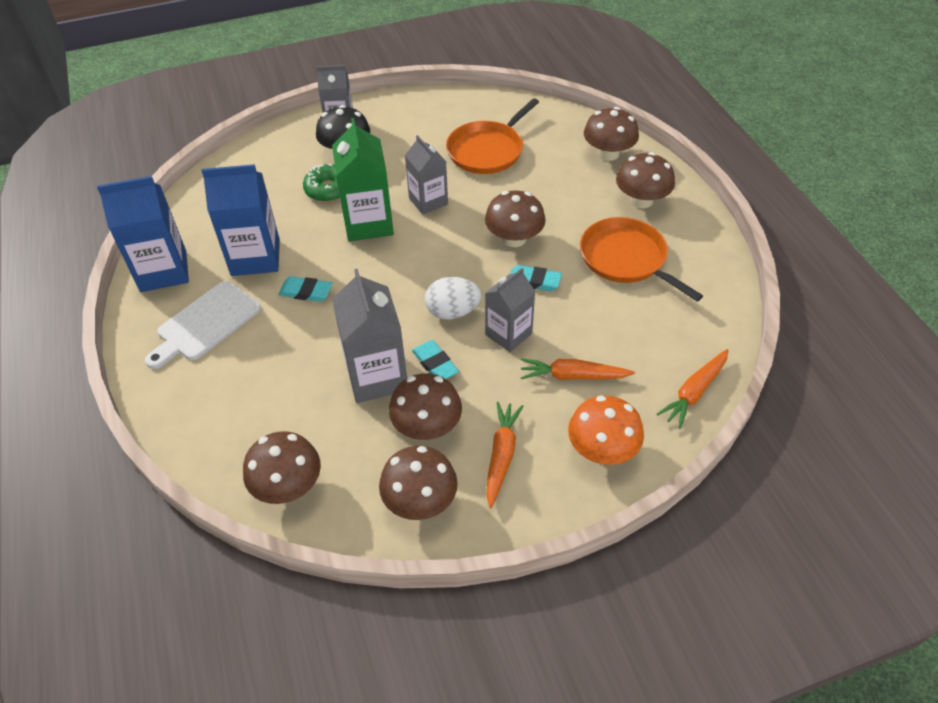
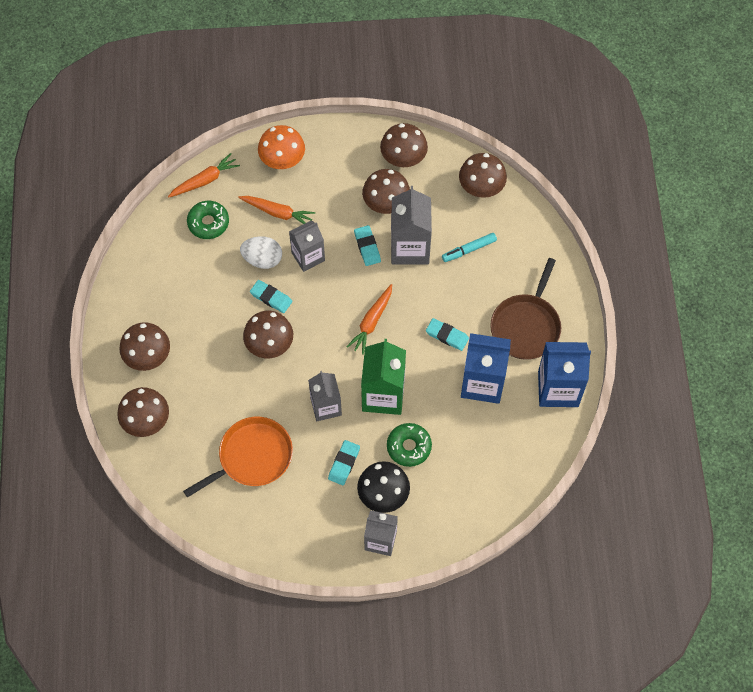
camera: 165 degrees left, 15 degrees up
white cutting board [145,281,261,369] -> brown pan [490,258,561,360]
white egg [425,277,481,320] -> white egg moved to [240,236,282,269]
orange carrot [486,402,523,508] -> orange carrot moved to [346,284,392,355]
orange pan [580,217,703,301] -> none
none -> green donut [187,201,229,239]
none -> turquoise eraser [328,440,360,485]
none -> turquoise marker [442,233,497,262]

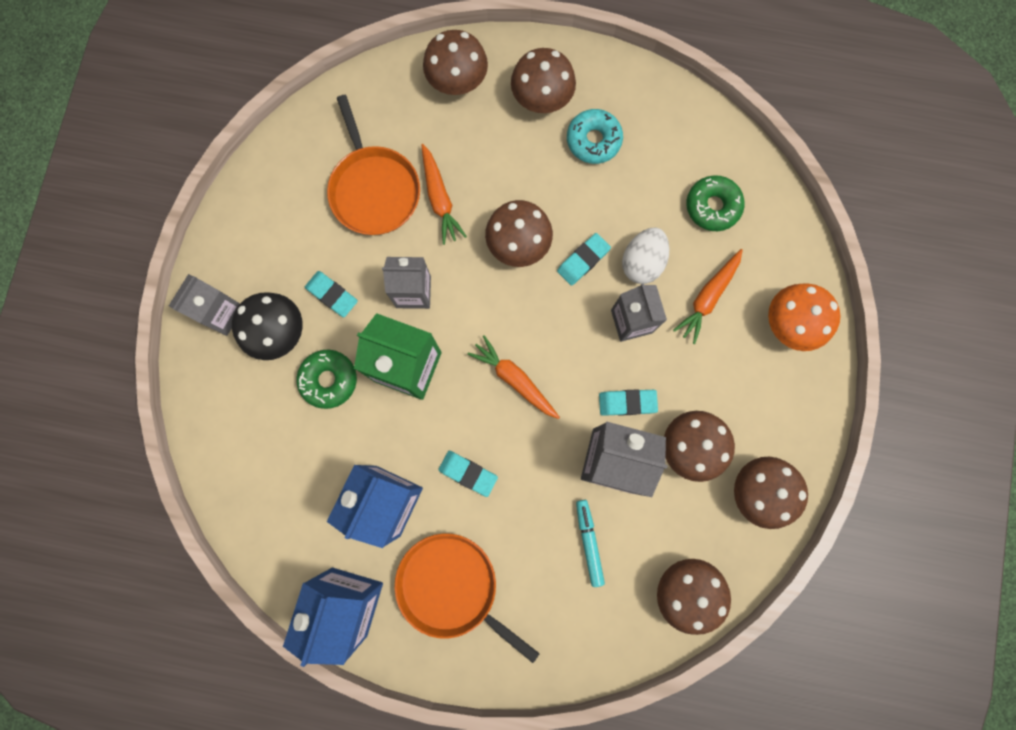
camera: 105 degrees right, 15 degrees up
orange carrot [168,153,240,197] -> orange carrot moved to [421,144,467,245]
turquoise eraser [426,318,469,351] -> turquoise eraser turned 75 degrees clockwise [438,451,498,497]
brown pan [490,258,561,360] -> orange pan [395,533,540,663]
none -> turquoise donut [567,109,623,164]

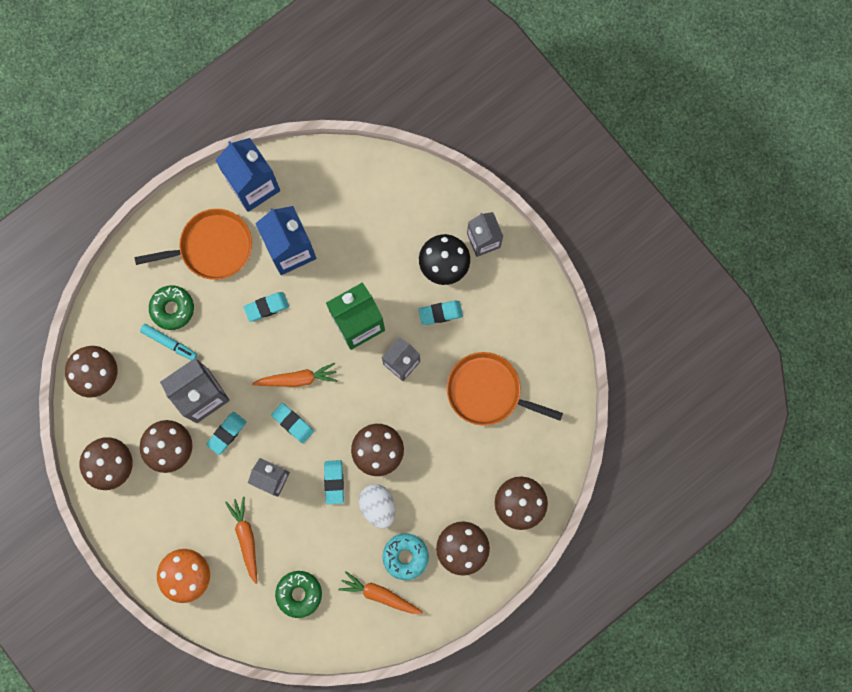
camera: 130 degrees right, 0 degrees up
green donut [296,350,357,409] -> green donut moved to [149,285,194,330]
orange carrot [421,144,467,245] -> orange carrot moved to [338,571,423,614]
white egg [622,228,669,284] -> white egg moved to [359,484,395,529]
none -> turquoise eraser [271,403,314,444]

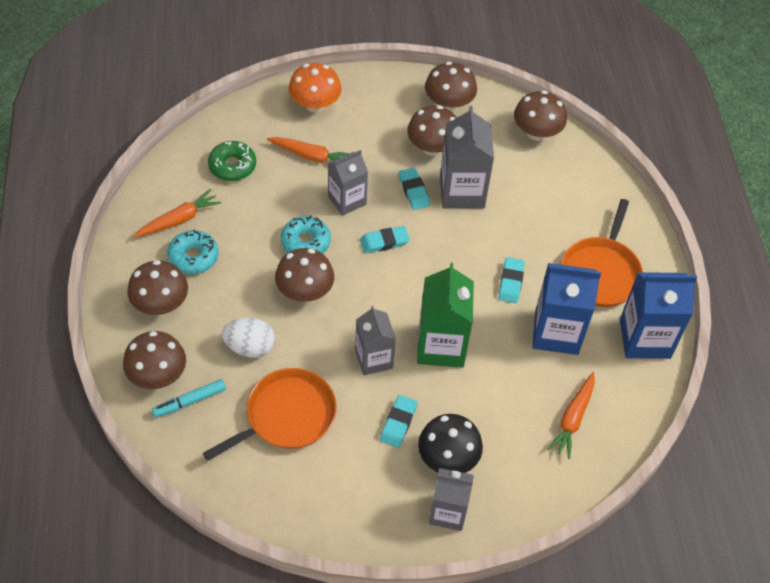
camera: 120 degrees right, 25 degrees down
turquoise marker [140,324,197,360] -> turquoise marker moved to [152,379,226,418]
green donut [149,285,194,330] -> none
orange carrot [252,363,338,387] -> orange carrot moved to [547,372,595,459]
turquoise eraser [324,460,344,504] -> turquoise donut [281,216,331,254]
white egg [359,484,395,529] -> white egg moved to [222,318,275,358]

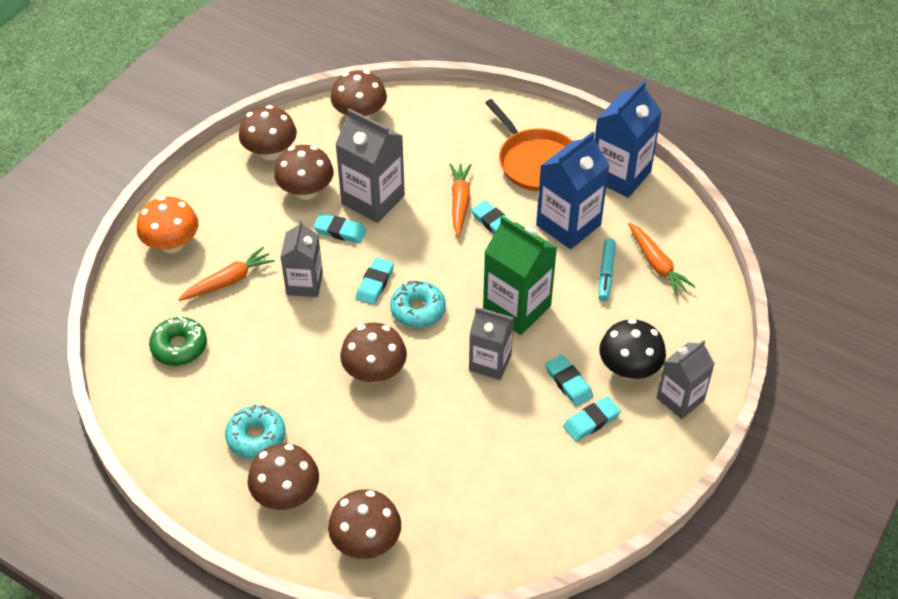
camera: 50 degrees left, 5 degrees down
orange carrot [133,189,221,238] -> orange carrot moved to [449,163,472,236]
turquoise marker [152,379,226,418] -> turquoise marker moved to [598,238,616,301]
orange pan [203,368,337,461] -> none
white egg [222,318,275,358] -> none
turquoise donut [281,216,331,254] -> turquoise donut moved to [390,281,446,328]
none -> turquoise eraser [563,396,621,441]

